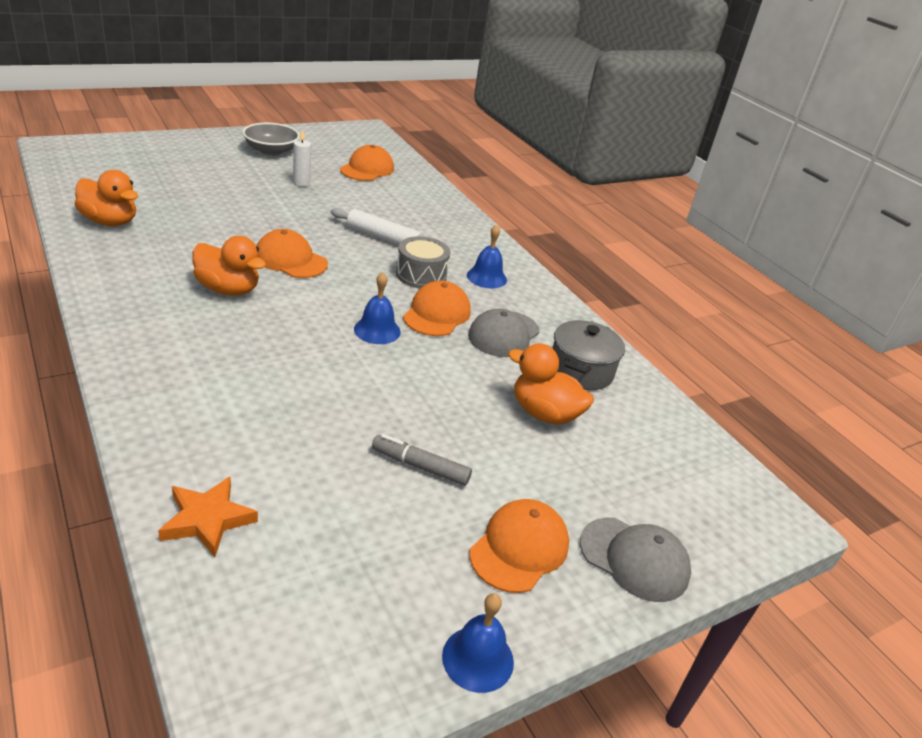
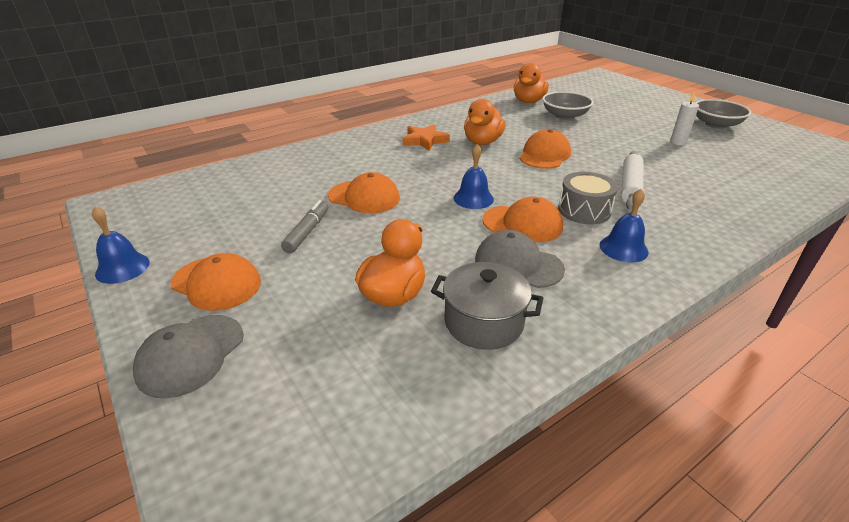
camera: 90 degrees right, 0 degrees up
orange star [158,477,258,557] -> orange star moved to [403,124,450,151]
orange cap [340,145,394,181] -> orange cap moved to [328,172,400,213]
none -> grey bowl [542,91,593,120]

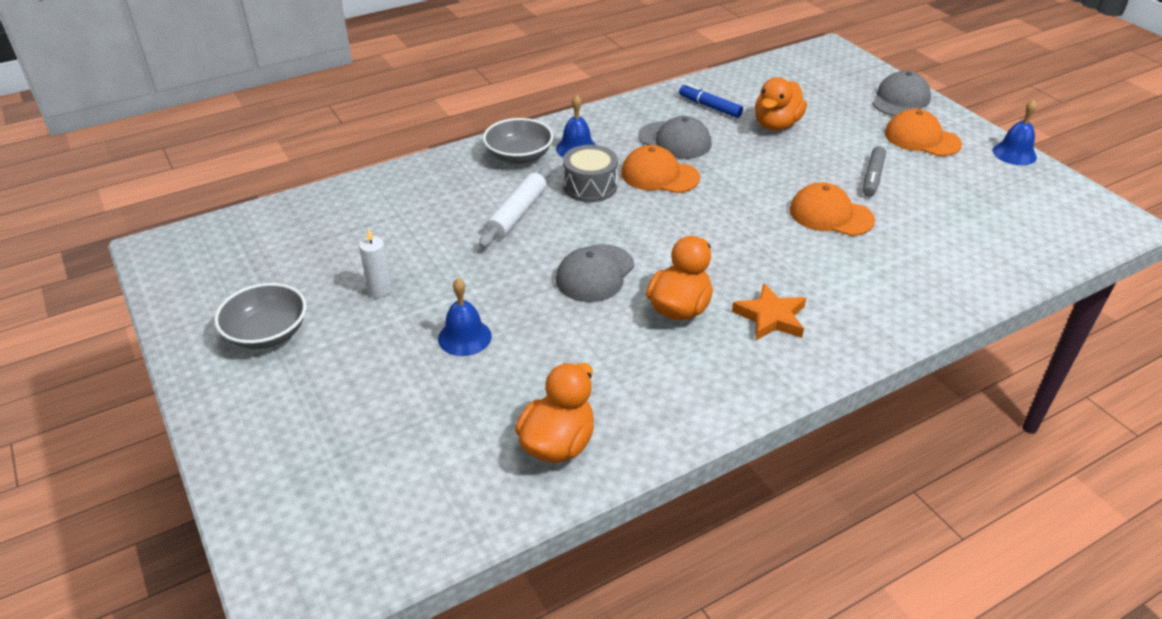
camera: 175 degrees left, 5 degrees up
grey pot [431,262,543,350] -> blue marker [679,83,743,118]
blue bell [454,144,494,209] -> blue bell moved to [438,278,491,356]
orange cap [519,129,571,169] -> grey cap [556,244,634,302]
grey bowl [542,91,593,120] -> grey bowl moved to [483,118,553,164]

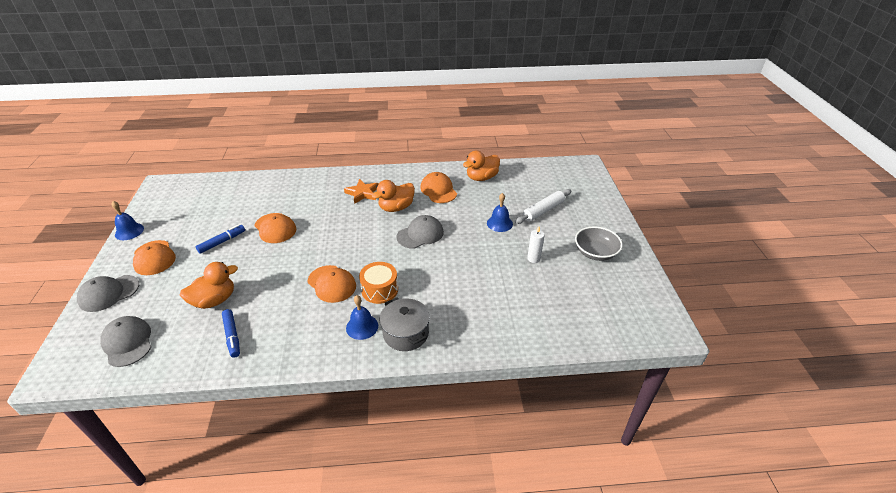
camera: 155 degrees left, 0 degrees up
white rolling pin [479,166,551,248] -> white rolling pin moved to [515,189,571,224]
grey bowl [483,118,553,164] -> grey pot [380,297,430,351]
grey drum [563,145,618,202] -> orange drum [359,262,398,304]
grey cap [638,116,712,159] -> grey cap moved to [100,316,151,367]
grey marker [863,146,886,197] -> blue marker [196,225,245,254]
none -> orange cap [420,172,457,203]

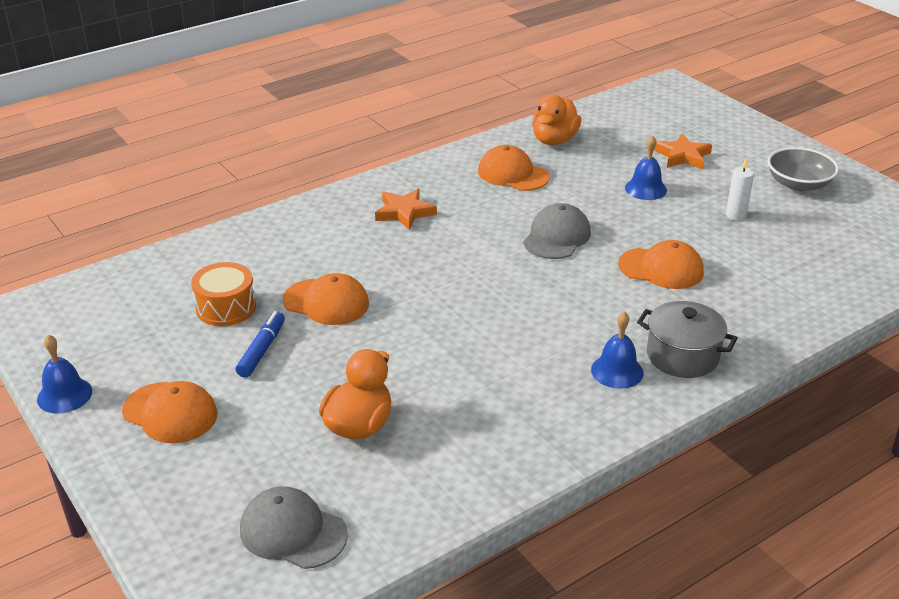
camera: 30 degrees left, 5 degrees down
grey cap [77,275,139,312] -> none
blue marker [222,309,240,358] -> none
orange cap [308,265,356,303] -> orange cap moved to [618,240,704,289]
orange drum [359,262,398,304] -> orange drum moved to [191,262,256,326]
orange duck [372,180,415,212] -> none
white rolling pin [515,189,571,224] -> orange star [654,133,712,169]

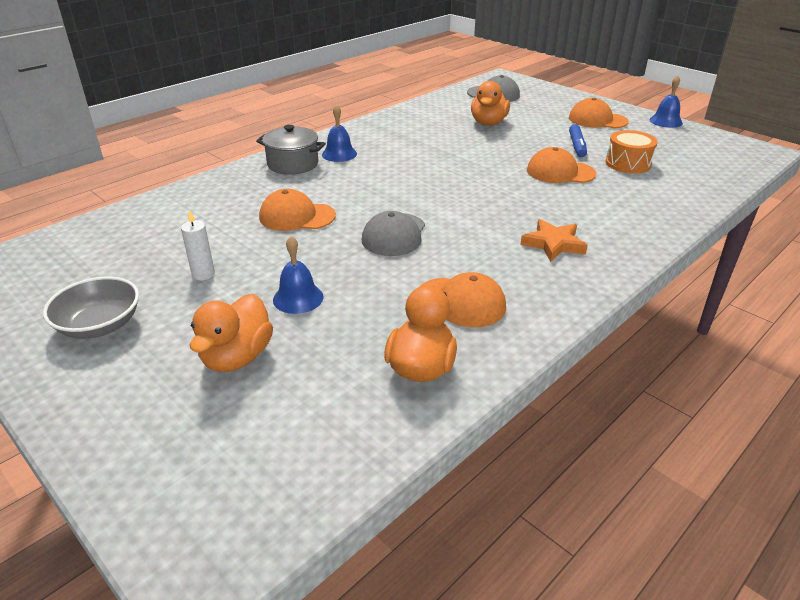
camera: 170 degrees right, 0 degrees up
orange star [654,133,712,169] -> orange duck [190,294,273,372]

